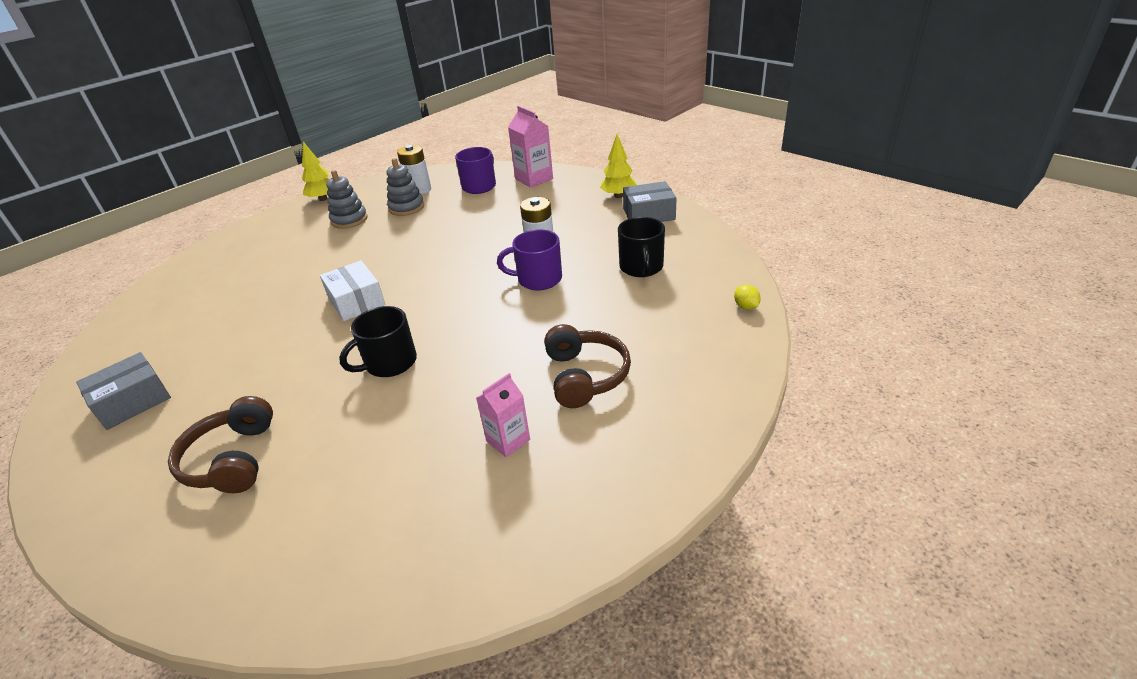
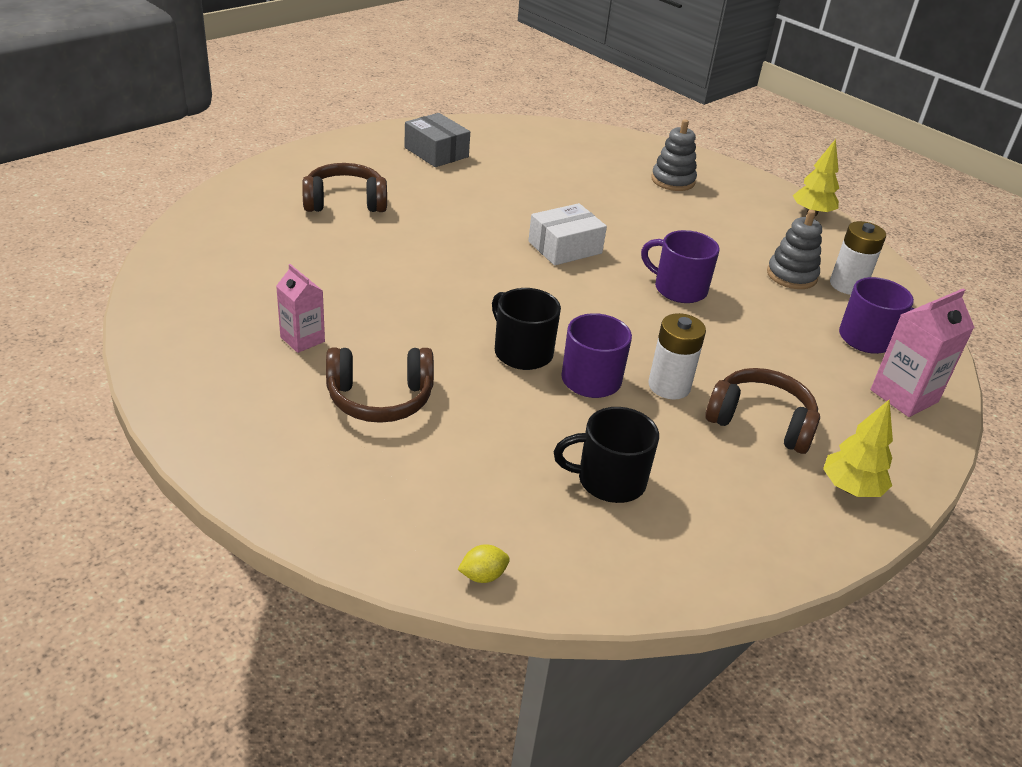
camera: 85 degrees right, 0 degrees up
grey stacking toy [326,170,367,229] -> grey stacking toy moved to [651,120,697,191]
black mug [339,306,417,377] -> black mug moved to [492,288,561,370]
grey box [623,181,677,222] -> none
none -> purple mug [641,230,720,303]
none -> brown headphones [705,368,820,454]

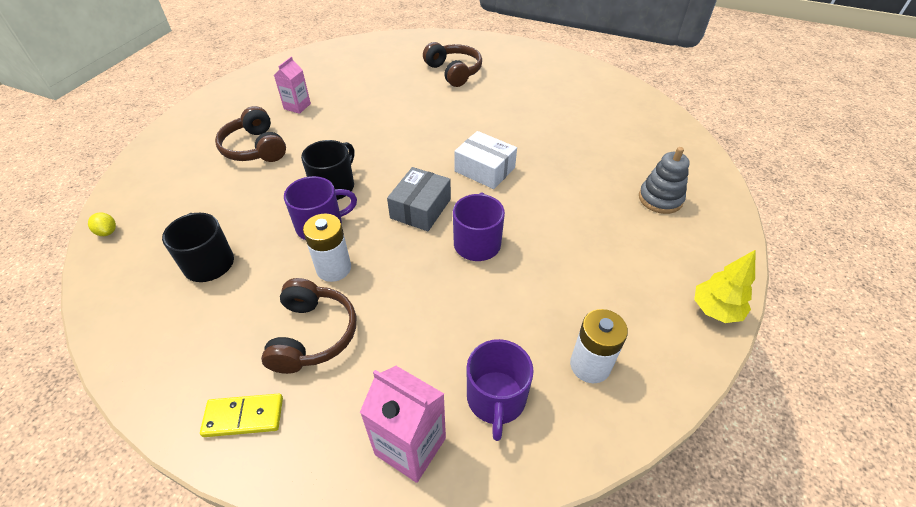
camera: 70 degrees right, 10 degrees up
grey box [404,113,470,167] -> grey box moved to [387,167,451,231]
grey stacking toy [767,210,822,289] -> none
yellow tree [823,400,893,497] -> yellow domino [200,394,283,437]

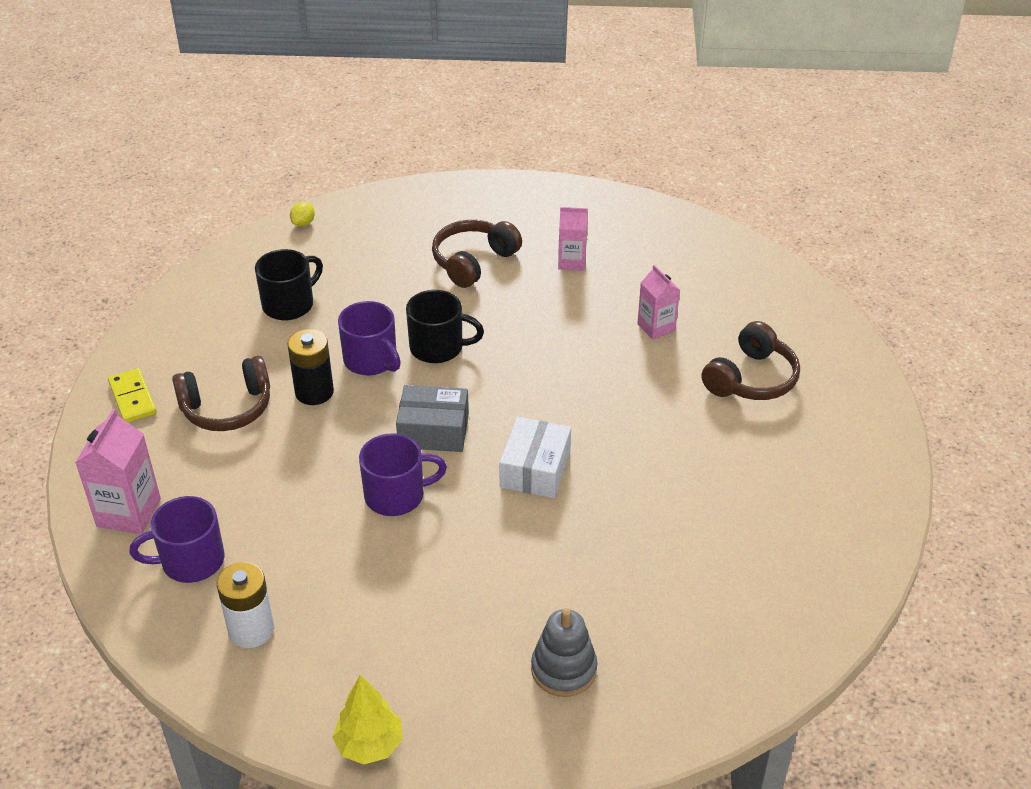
camera: 70 degrees right, 5 degrees down
white battery [303,214,351,282] -> black battery [287,329,334,405]
none -> pink carton [637,265,680,340]

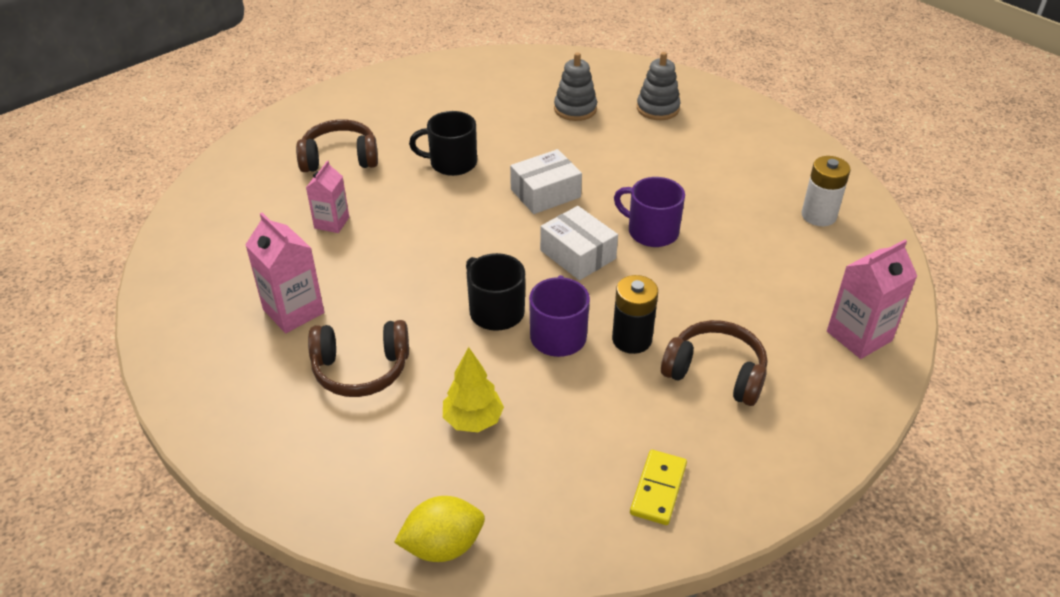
camera: 135 degrees left, 0 degrees up
yellow domino [108,368,157,422] -> yellow domino moved to [630,450,687,525]
purple mug [129,496,224,583] -> none
black mug [255,249,323,320] -> black mug moved to [409,111,477,176]
yellow lemon [290,202,315,226] -> yellow lemon [394,496,485,562], size x1.88
yellow tree [333,675,403,764] -> yellow tree moved to [443,347,504,432]
grey box [396,385,469,452] -> white box [540,206,618,280]
pink carton [558,207,588,271] -> pink carton [245,213,324,333], size x1.52
none -> grey stacking toy [554,52,597,121]

